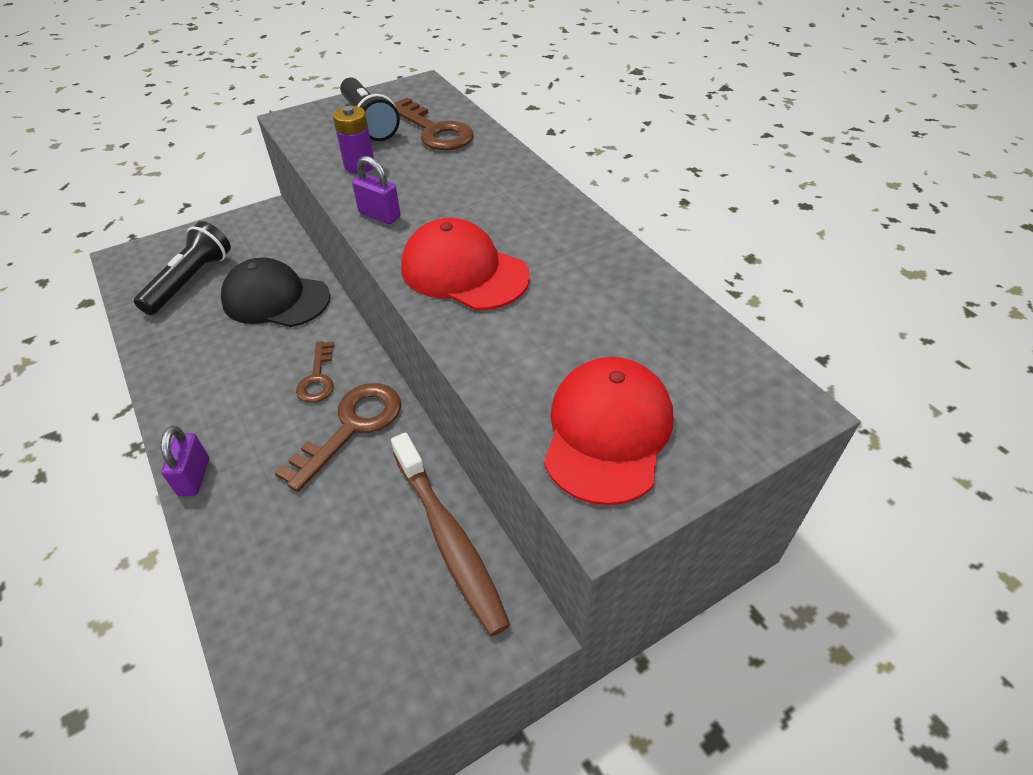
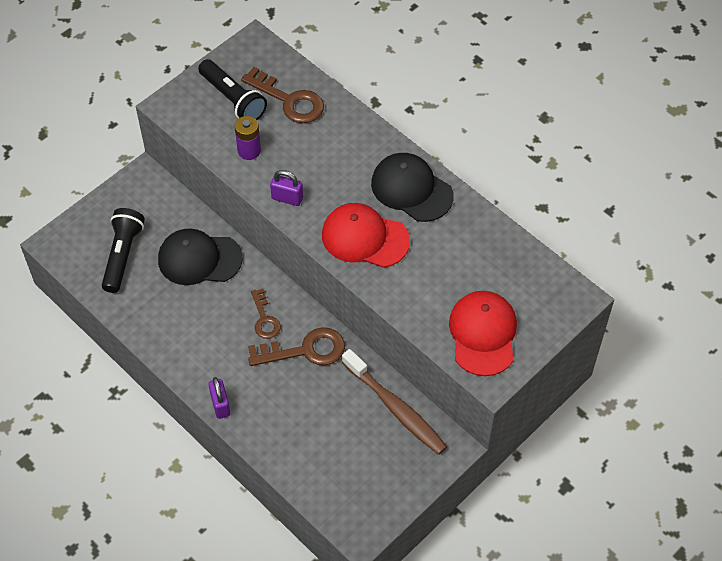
camera: 15 degrees left, 10 degrees up
brown key [274,383,401,492] -> brown key turned 60 degrees clockwise [248,327,345,366]
none -> black cap [371,153,453,222]

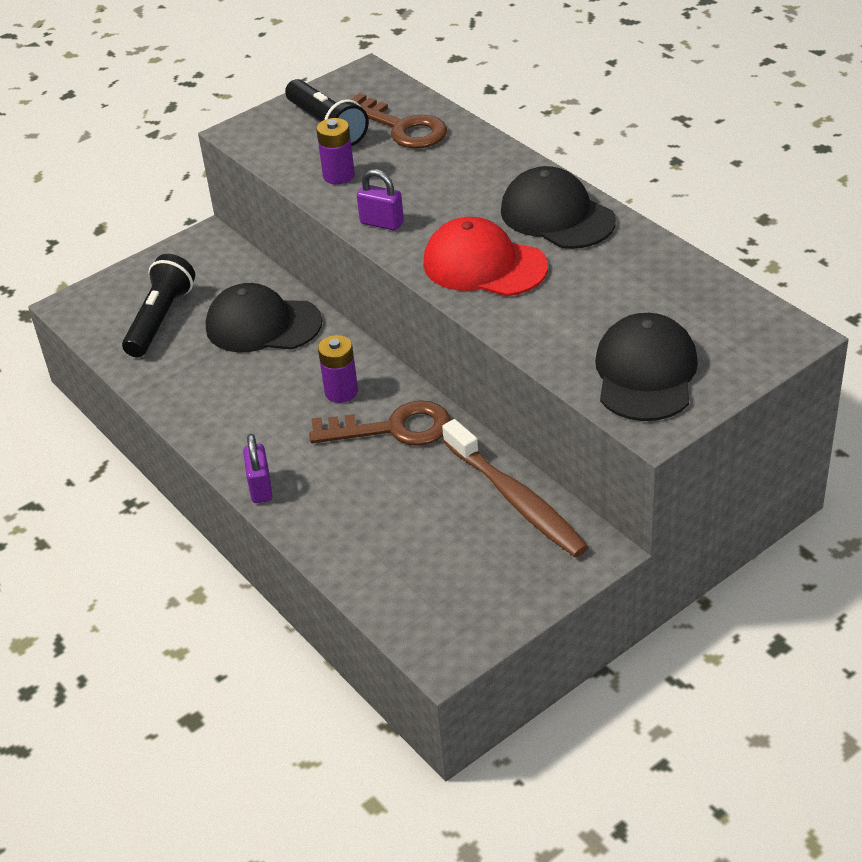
camera: 10 degrees right, 15 degrees down
brown key [251,289,281,339] -> purple battery [318,335,358,403]
red cap [449,291,517,376] -> black cap [595,313,698,421]

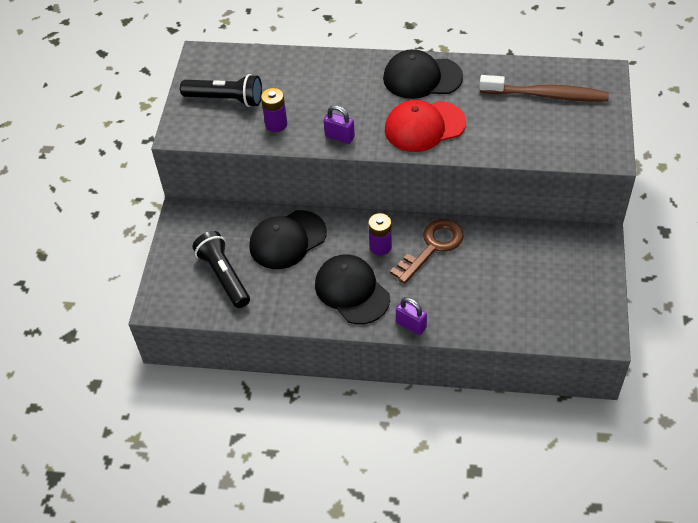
camera: 45 degrees left, 10 degrees up
brown key [350,93,447,148] -> none
purple padlock [357,169,404,231] -> purple padlock turned 45 degrees clockwise [324,105,355,144]
brown toothbrush [442,419,589,557] -> brown toothbrush moved to [479,75,609,101]
black cap [595,313,698,421] -> black cap moved to [315,254,390,324]

